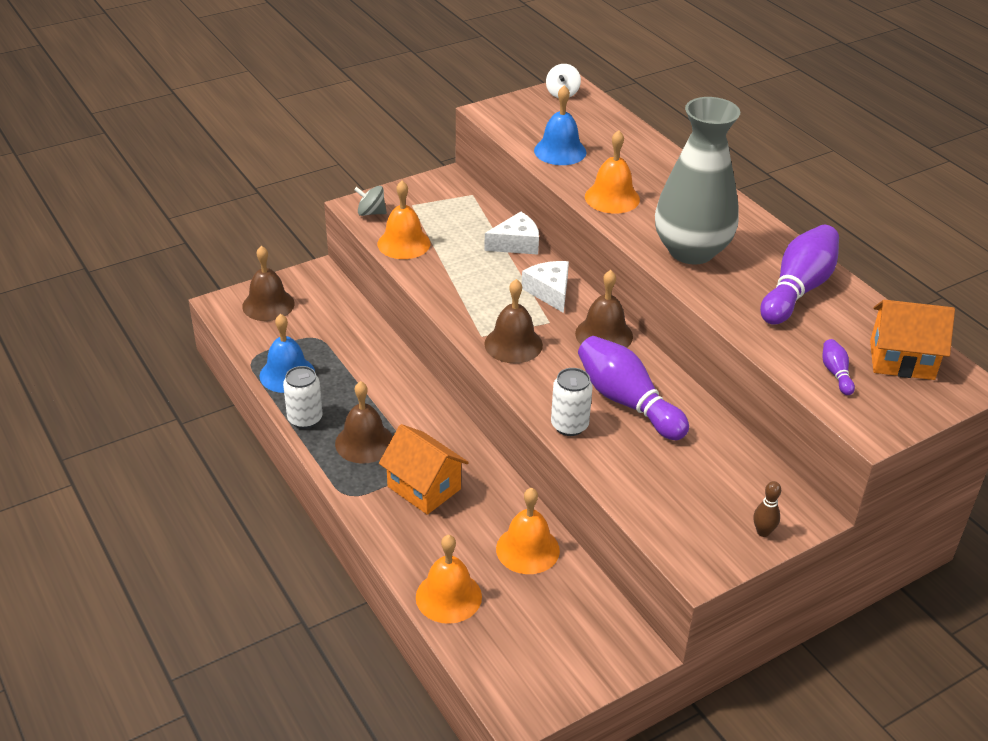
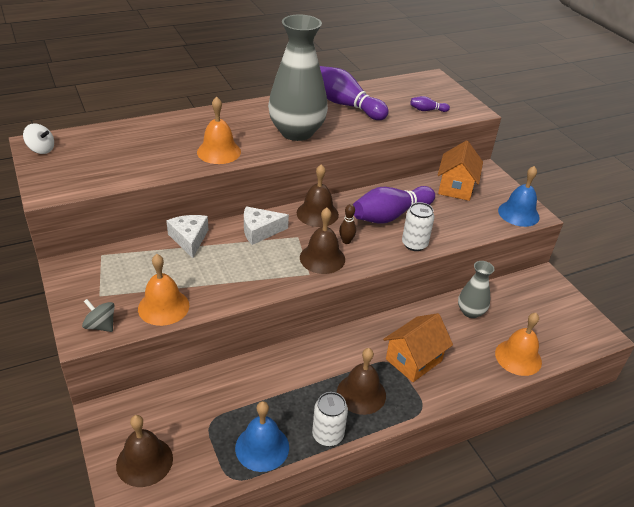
camera: 85 degrees left, 0 degrees up
grey spinning top [354,186,387,216] -> grey spinning top turned 105 degrees clockwise [82,299,115,332]
orange bell [496,488,560,574] -> grey vase [458,261,494,318]
blue bell [534,85,587,165] -> blue bell moved to [498,166,540,227]
brown bowling pin [753,481,781,537] -> brown bowling pin moved to [339,204,356,244]
orange house [870,300,955,380] -> orange house moved to [438,141,483,201]

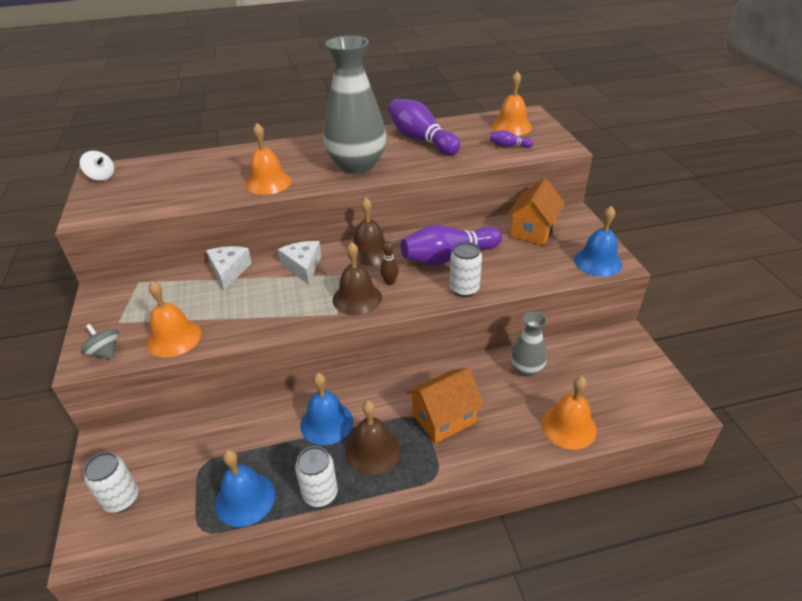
camera: 15 degrees right, 0 degrees up
brown bell [116,415,173,487] -> white can [84,452,139,513]
white cheese [244,206,289,245] -> white cheese turned 75 degrees clockwise [278,241,321,284]
none -> blue bell [300,373,353,445]
none -> orange bell [492,71,532,136]

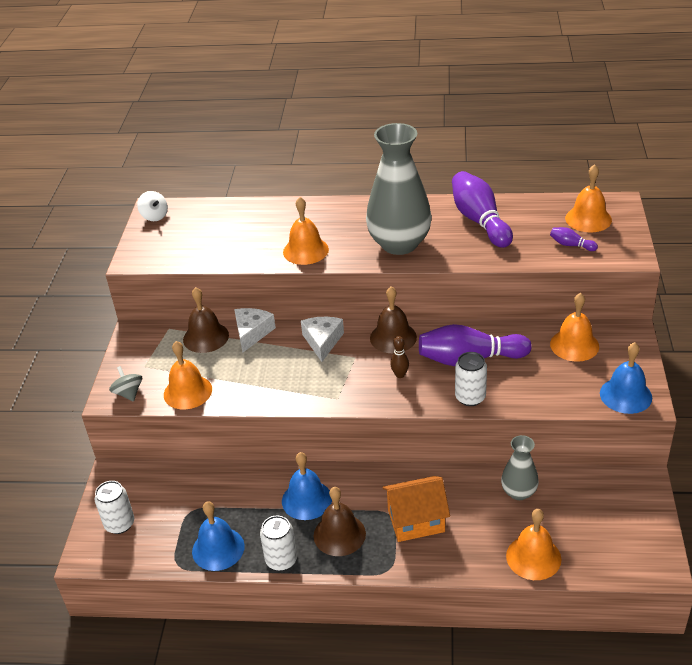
camera: 20 degrees right, 0 degrees up
brown bell [333,242,382,315] -> brown bell moved to [183,287,229,353]
orange house [507,178,565,245] -> orange bell [550,293,599,362]

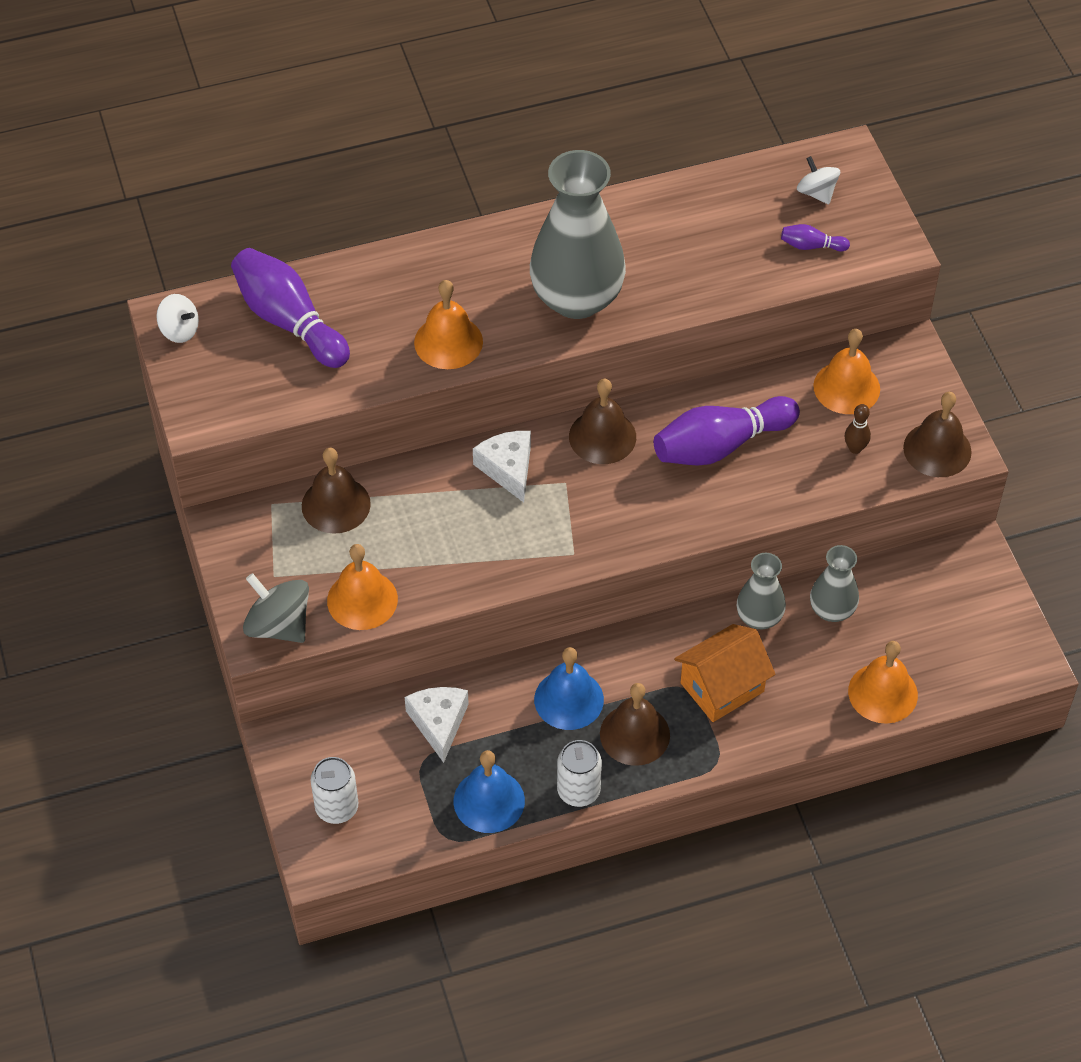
camera: 25 degrees left, 15 degrees up
grey spinning top [109,366,142,402] -> grey spinning top [243,573,309,643], size x1.57
white cheese [234,308,276,352] -> white cheese moved to [405,687,469,763]
brown bowling pin [390,336,409,378] -> brown bowling pin moved to [845,404,871,454]
purple bowling pin [452,171,513,248] -> purple bowling pin moved to [231,248,350,368]
white can [455,352,487,406] -> none
orange bell [565,164,612,232] -> white spinning top [797,156,840,204]
blue bell [600,342,652,414] -> brown bell [903,392,972,477]
none -> grey vase [737,553,786,629]

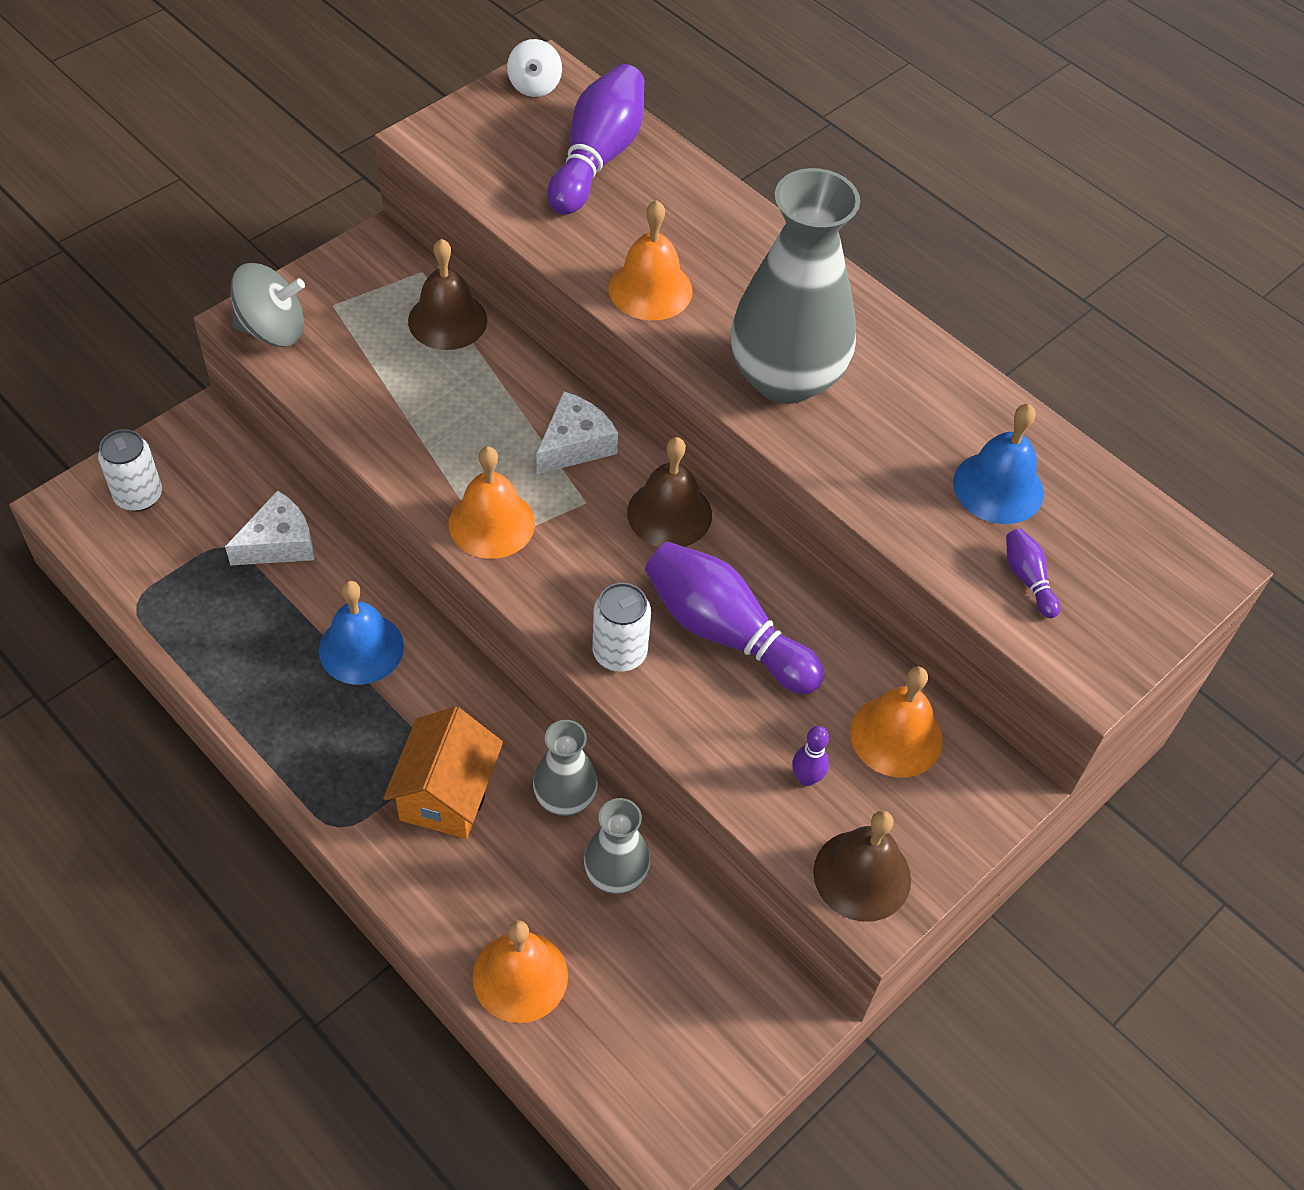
camera: 60 degrees right, 0 degrees up
grey spinning top [243,573,309,643] -> grey spinning top turned 75 degrees clockwise [231,263,305,347]
orange bell [327,544,398,630] -> orange bell moved to [449,446,535,559]
blue bell [453,750,525,833] -> blue bell moved to [953,404,1044,524]
white can [557,740,602,807] -> white can moved to [592,583,651,672]
brown bell [600,683,670,766] -> none
orange house [674,624,775,722] -> orange house turned 75 degrees clockwise [383,707,503,839]
white spinning top [797,156,840,204] -> none
brown bowling pin [845,404,871,454] -> purple bowling pin [792,726,829,786]

